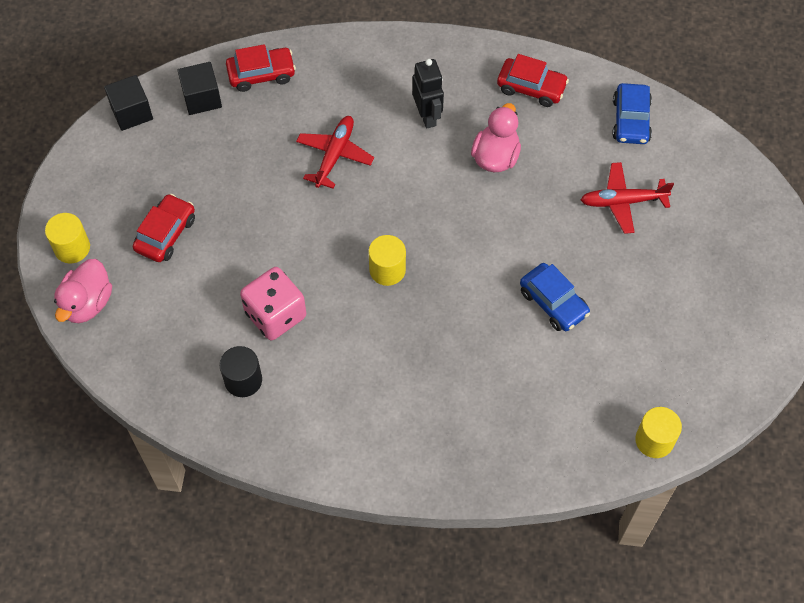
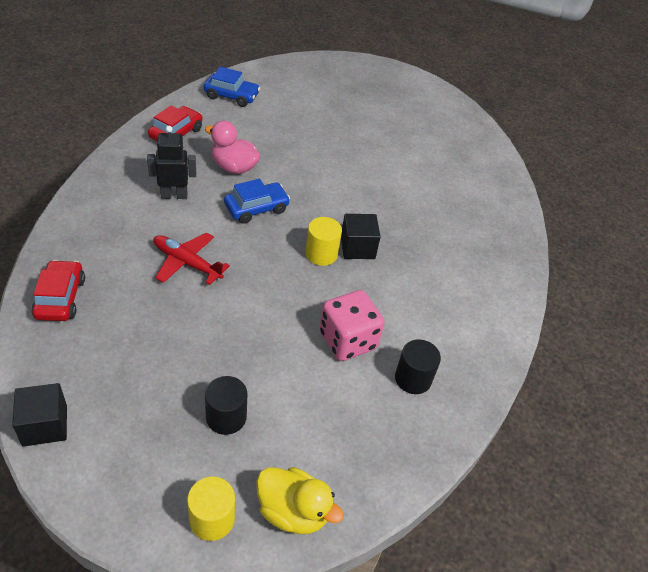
camera: 85 degrees left, 15 degrees down
pink duck [54,259,112,323] -> yellow duck [256,467,344,534]
red car [133,194,195,262] -> black cylinder [205,376,248,435]
black cube [177,62,222,115] -> black cube moved to [341,214,381,259]
blue car [520,263,590,331] -> blue car moved to [224,179,290,224]
red plane [581,162,674,234] -> none
yellow cylinder [635,407,682,458] -> none

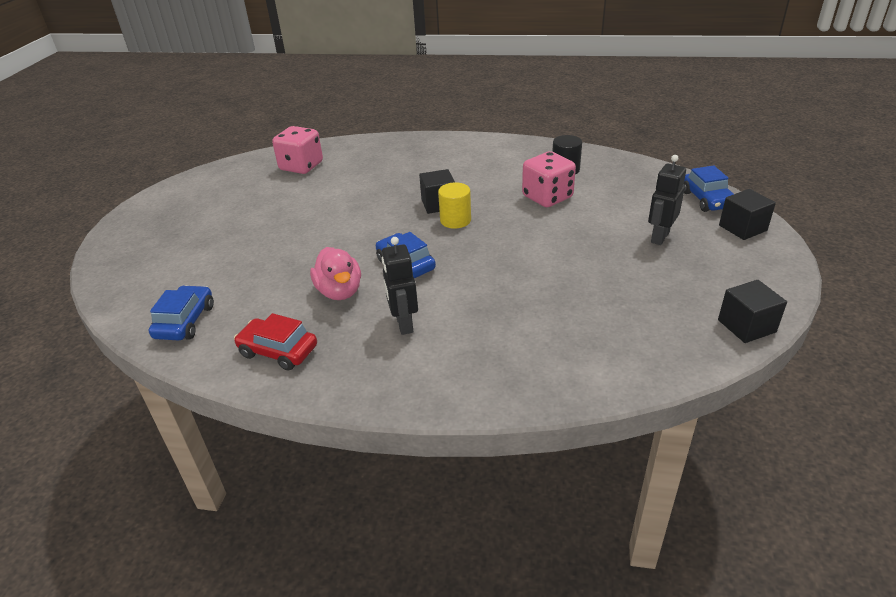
camera: 90 degrees left, 10 degrees down
red car [31,260,85,321] -> none
red plane [153,233,230,285] -> none
yellow cylinder [187,477,235,541] -> black cube [719,189,776,240]
pink duck [205,121,260,174] -> pink duck turned 45 degrees counterclockwise [310,247,361,300]
black cylinder [205,376,248,435] -> black robot [648,155,686,245]
yellow duck [256,467,344,534] -> blue car [683,165,734,212]
none -> pink dice [272,126,323,174]

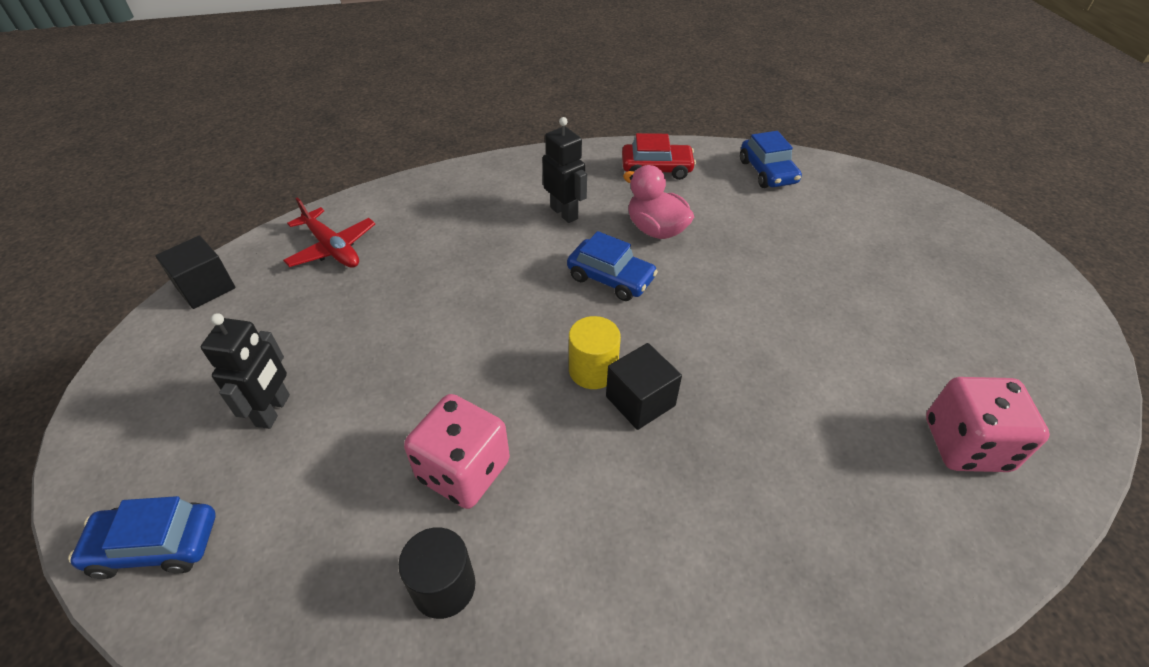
camera: 155 degrees right, 10 degrees up
blue car [683,165,734,212] -> blue car turned 60 degrees counterclockwise [68,496,216,579]
black cube [719,189,776,240] -> none
none -> red plane [283,197,375,268]

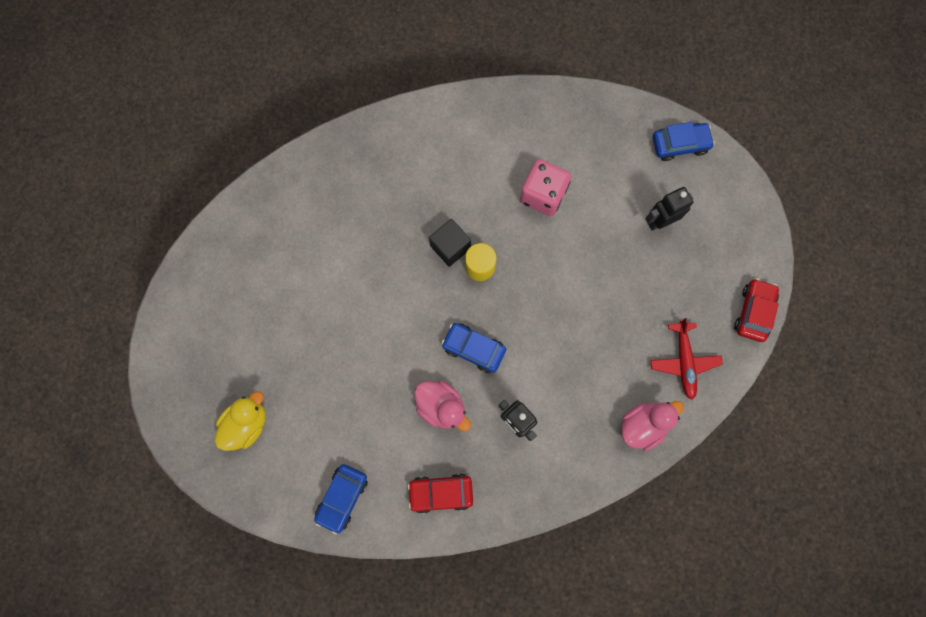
camera: 175 degrees right, 30 degrees up
black cube [155,236,235,309] -> red car [734,278,779,342]
black robot [201,313,290,429] -> black robot turned 60 degrees clockwise [645,187,693,231]
red plane [283,197,375,268] -> red plane turned 135 degrees counterclockwise [650,318,723,400]
black cylinder [398,527,475,619] -> none
blue car [740,131,802,188] -> blue car turned 135 degrees counterclockwise [314,464,368,534]
pink dice [926,377,1050,472] -> none
none -> yellow duck [215,391,266,451]
none -> pink duck [621,401,684,451]

